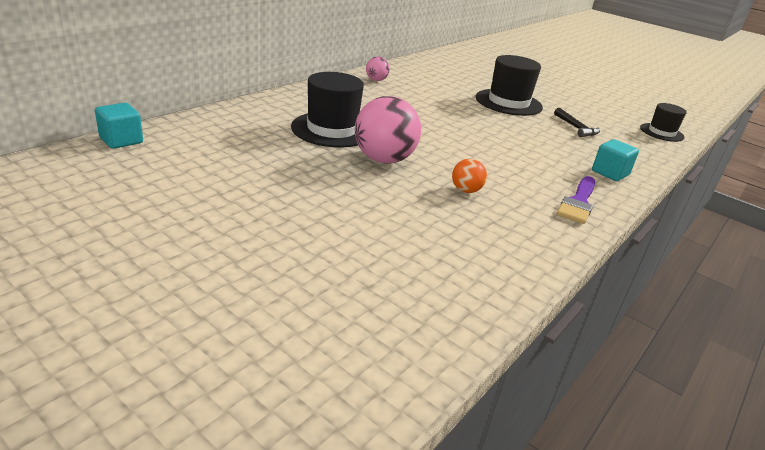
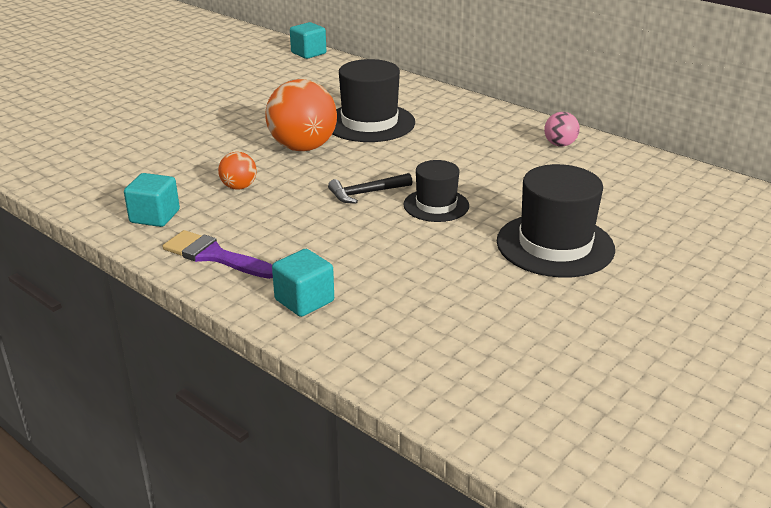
camera: 95 degrees right, 0 degrees up
pink ball [355,96,421,164] -> orange ball [266,79,337,151]
black hammer [554,108,600,137] -> black hammer moved to [328,173,412,204]
black hat [640,103,687,142] -> black hat moved to [403,160,469,222]
none -> turquoise cube [124,173,180,227]

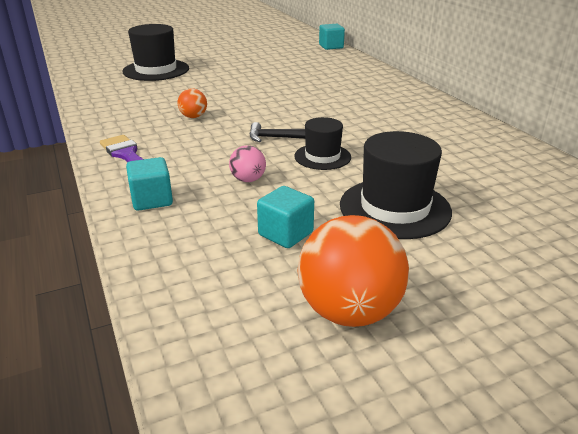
camera: 25 degrees right, 0 degrees up
turquoise cube [124,173,180,227] -> turquoise cube moved to [257,186,314,248]
orange ball [266,79,337,151] -> orange ball moved to [297,215,409,327]
black hat [332,59,415,142] -> black hat moved to [122,24,189,81]
pink ball [544,112,580,147] -> pink ball moved to [229,145,266,182]

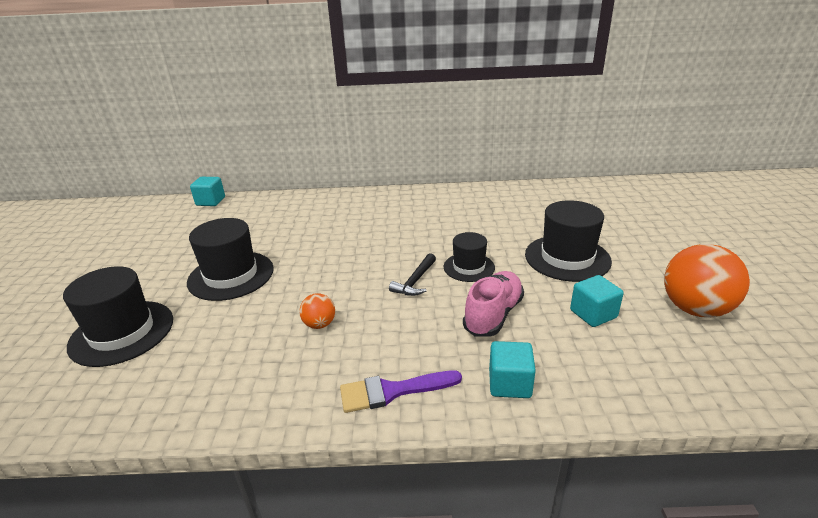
camera: 65 degrees left, 0 degrees up
pink ball [229,145,266,182] -> pink shoe [463,271,524,337]
none -> black hat [187,218,274,301]

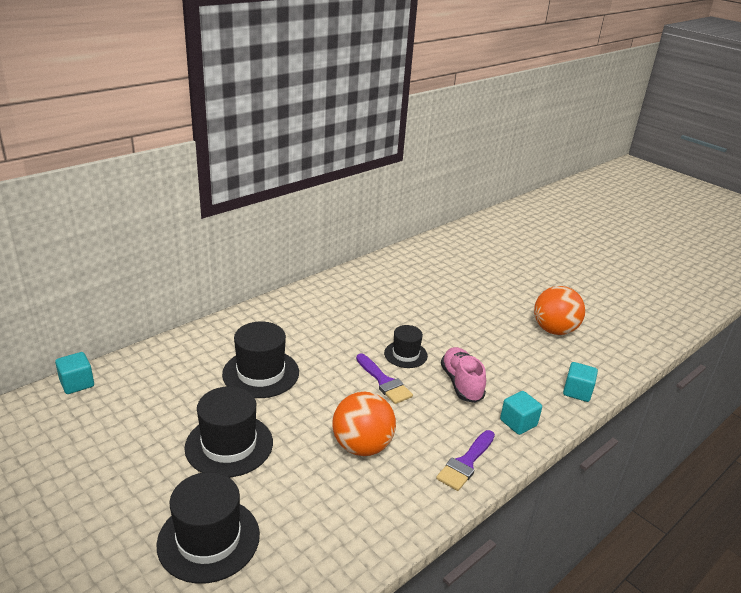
camera: 45 degrees left, 0 degrees up
orange ball [299,293,335,329] -> orange ball [332,392,396,456], size x2.03
black hammer [389,253,436,296] -> purple brush [356,353,413,404]
black hat [525,200,612,282] -> black hat moved to [222,322,299,398]
turquoise cube [570,275,624,327] -> turquoise cube moved to [563,362,598,402]

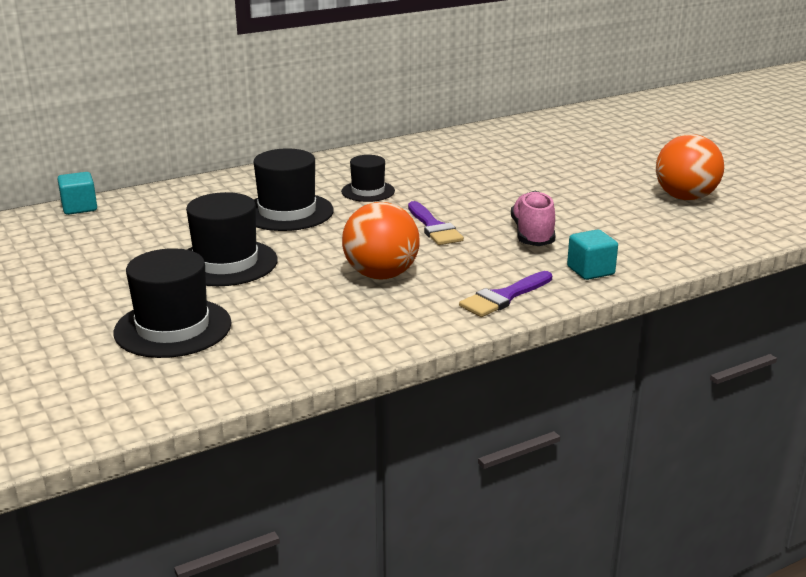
camera: 15 degrees right, 5 degrees down
black hat [384,325,428,368] -> black hat moved to [341,155,395,202]
turquoise cube [563,362,598,402] -> none

